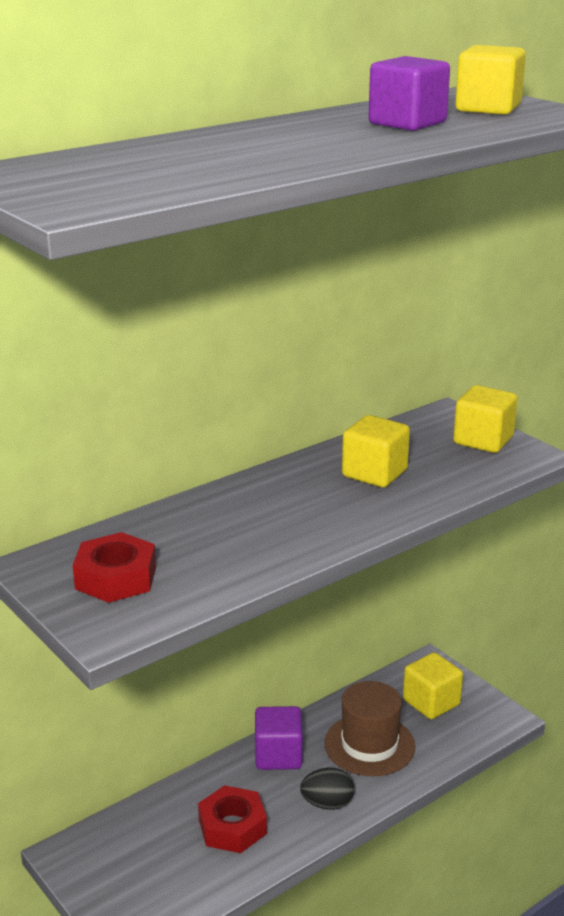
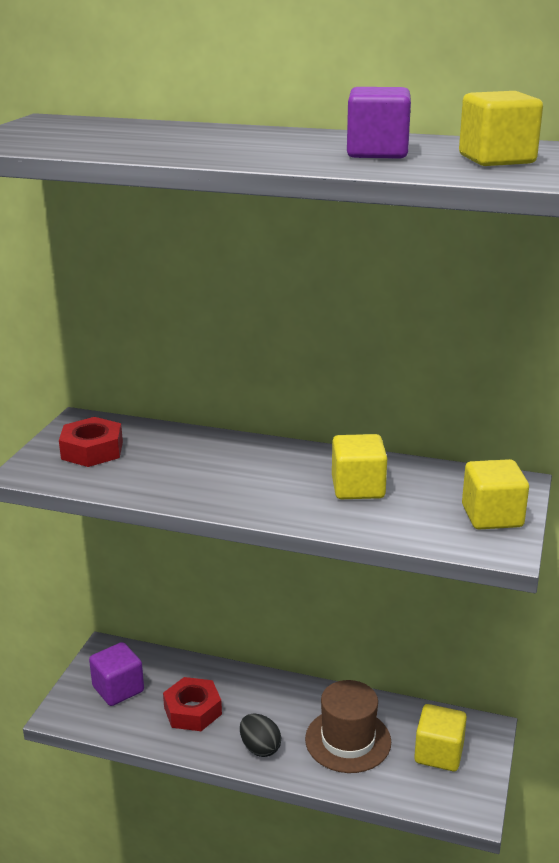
camera: 55 degrees right, 0 degrees up
purple cube [255,706,303,770] -> purple cube moved to [89,642,144,706]

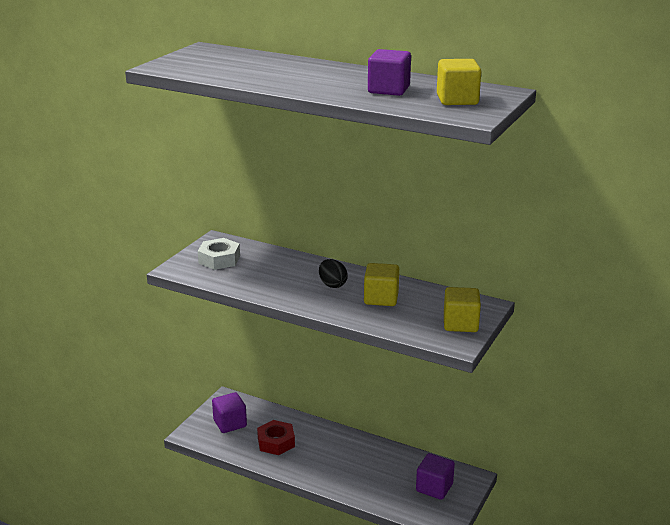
camera: 10 degrees right, 0 degrees up
red nut [59,417,123,467] -> white nut [198,238,240,270]
black egg [240,714,281,757] -> black egg moved to [319,259,348,288]
brown hat [305,680,391,773] -> none
yellow cube [414,704,467,771] -> purple cube [416,453,455,500]

